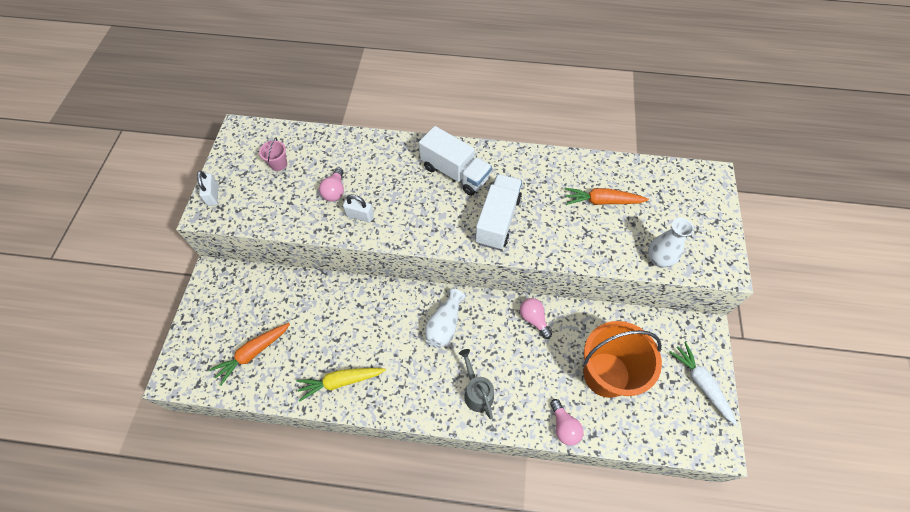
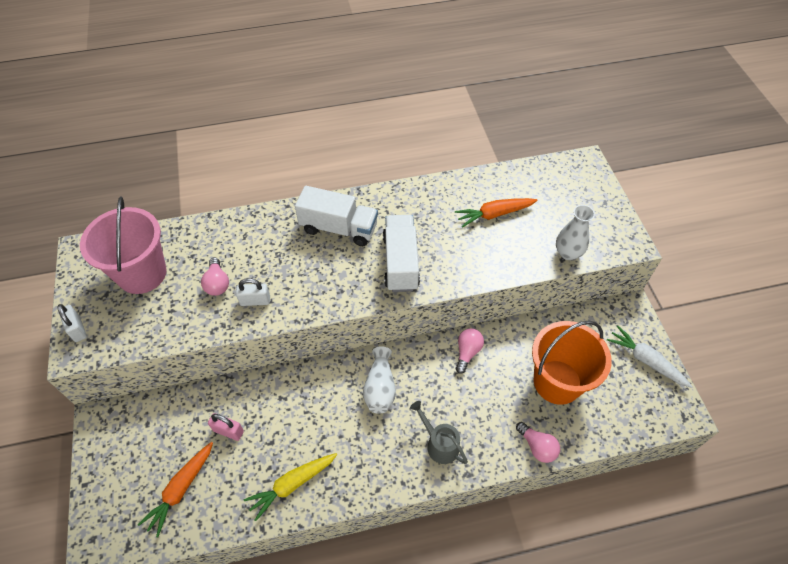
camera: 20 degrees left, 5 degrees down
pink bucket [259,137,287,171] -> pink bucket [80,197,167,294], size x2.48
pink light bulb [520,298,552,339] -> pink light bulb turned 75 degrees clockwise [456,328,484,374]
none -> pink padlock [208,413,244,441]

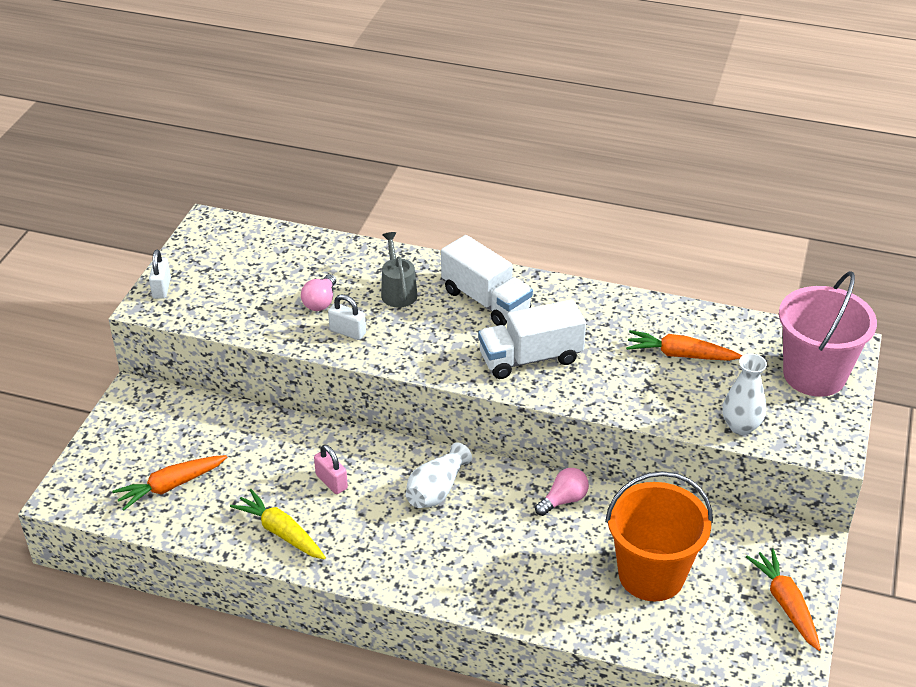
camera: 30 degrees right, 15 degrees down
pink bucket [80,197,167,294] -> pink bucket moved to [779,271,877,397]
pink padlock [208,413,244,441] -> pink padlock moved to [314,444,348,494]
yellow carrot [244,453,337,521] -> yellow carrot turned 45 degrees clockwise [230,489,326,559]
white truck [383,215,420,292] -> white truck turned 135 degrees counterclockwise [478,299,586,379]
grey watering can [410,401,468,464] -> grey watering can moved to [381,232,418,308]
pink light bulb [516,422,560,463] -> none
white carrot [607,326,692,387] -> orange carrot [746,549,821,651]

